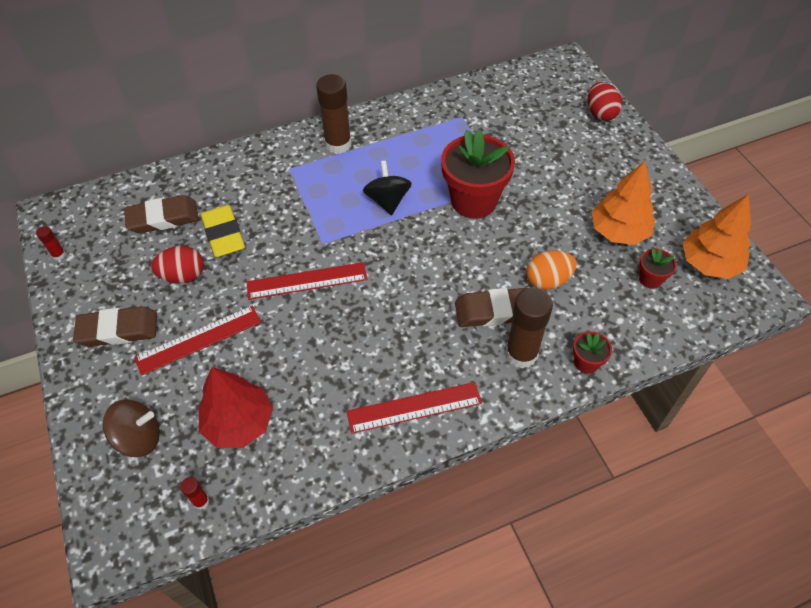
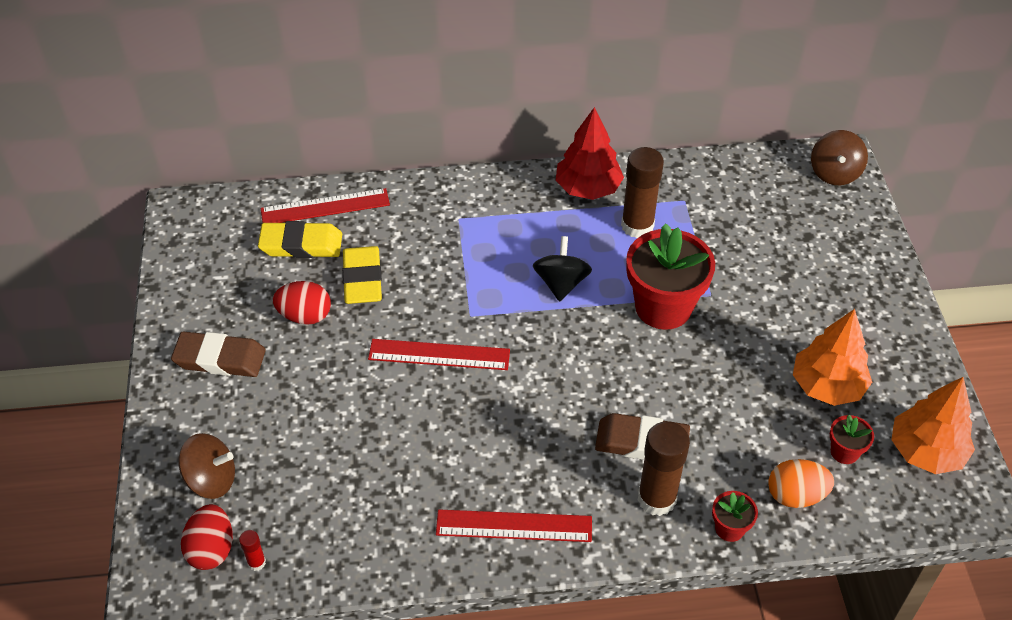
camera: 15 degrees right, 5 degrees down
red glue stick [36,226,66,260] -> none
brown eraser [124,195,199,233] -> yellow eraser [258,221,342,258]
red ruler [134,306,261,376] -> red ruler moved to [261,188,390,223]
red tree [199,367,273,448] -> red tree moved to [556,107,624,200]
brown glue stick [316,74,352,154] -> brown glue stick moved to [621,147,664,238]
orange egg [526,250,577,290] -> orange egg moved to [768,459,834,508]
red egg [588,82,622,121] -> red egg moved to [181,504,233,570]
none -> brown spinning top [811,130,868,185]

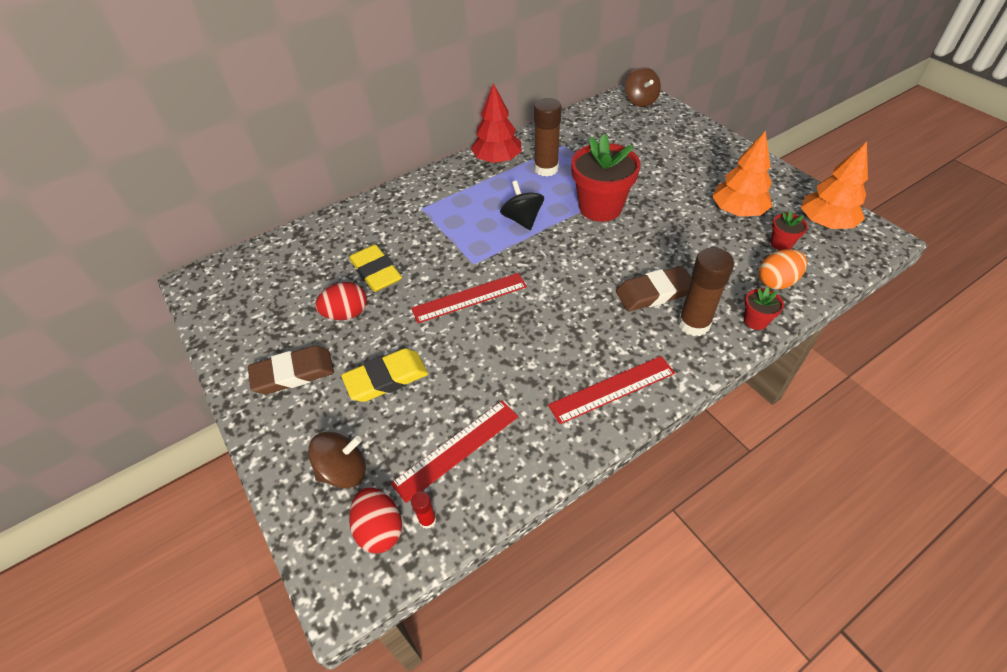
camera: 25 degrees left, 0 degrees up
yellow eraser [258,221,342,258] -> yellow eraser moved to [341,348,428,402]
red ruler [261,188,390,223] -> red ruler moved to [391,401,518,503]

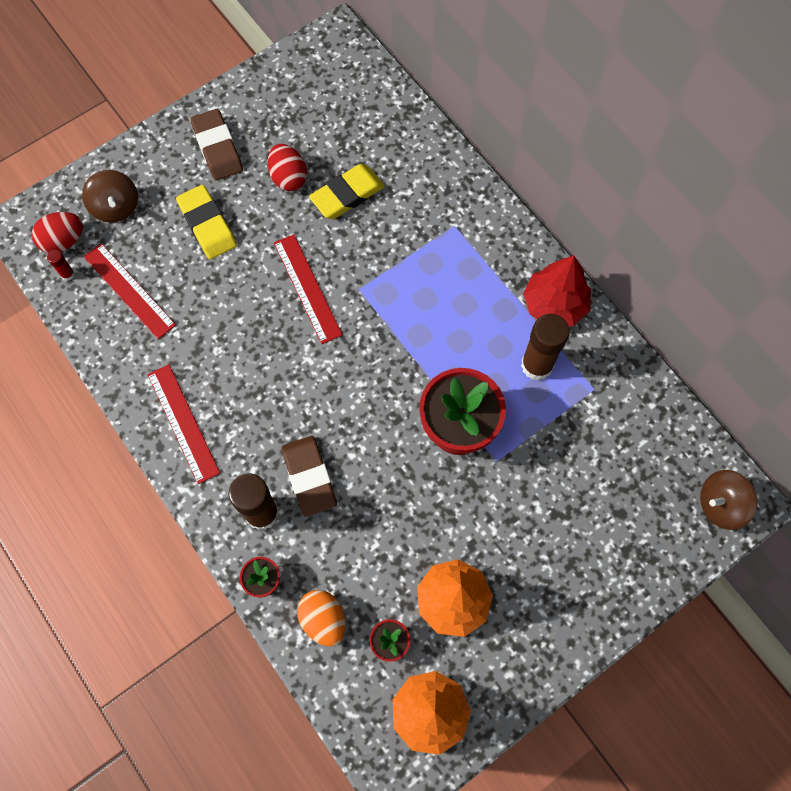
camera: 85 degrees right, 20 degrees up
black spinning top [500,180,544,230] -> none

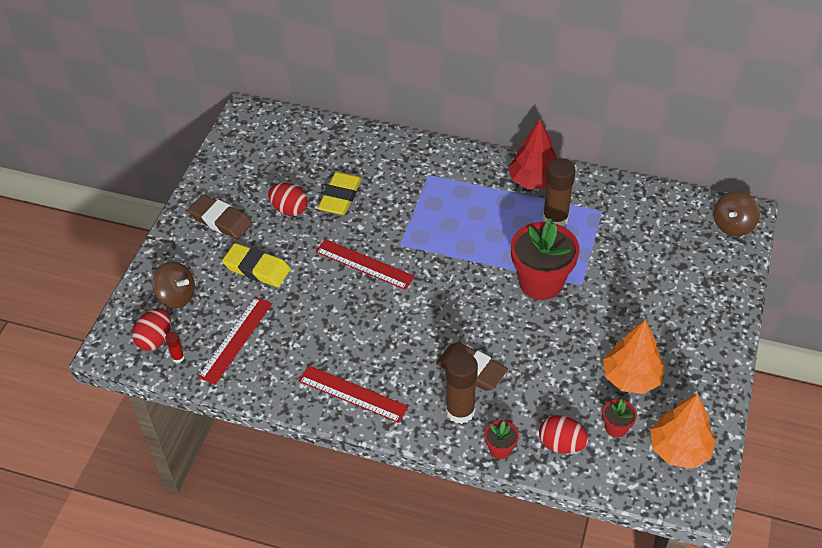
camera: 35 degrees left, 20 degrees down
red ruler [83,243,176,339] -> red ruler turned 75 degrees counterclockwise [198,297,272,385]
orange egg [297,590,345,646] -> red egg [539,415,589,454]

